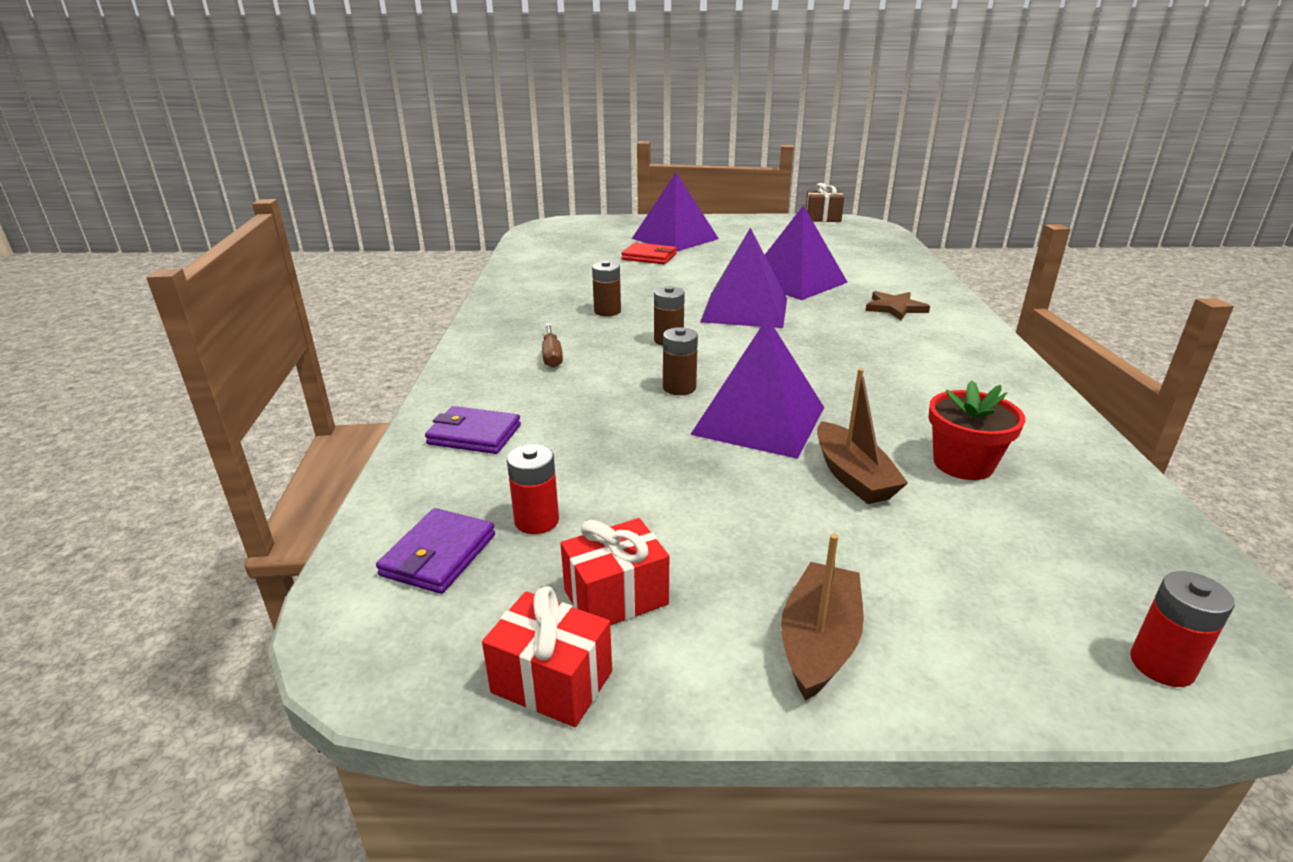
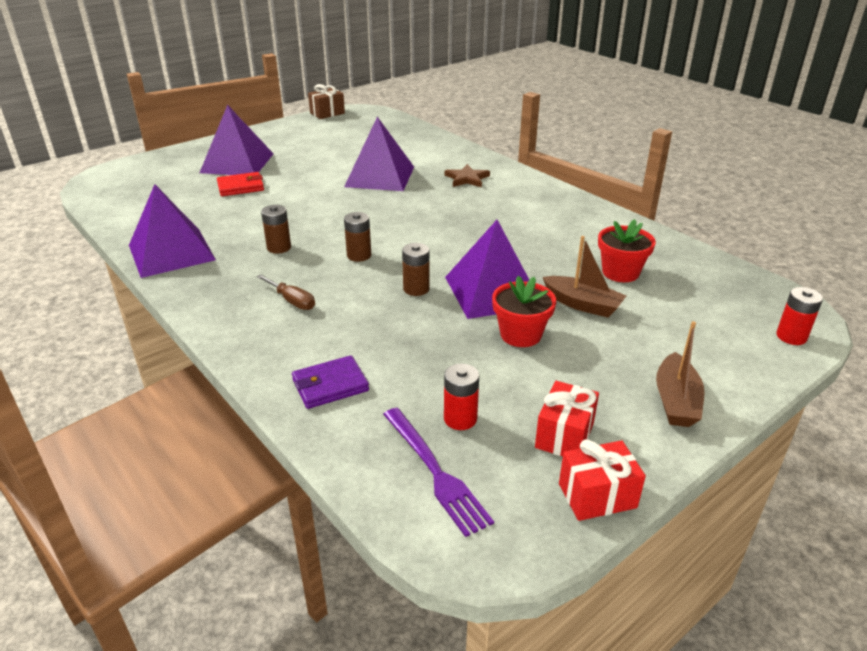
camera: 40 degrees left, 5 degrees up
purple wallet [376,508,495,594] -> purple fork [383,408,494,537]
purple pyramid [700,228,787,328] -> purple pyramid moved to [129,184,216,278]
brown boat [781,534,864,701] -> brown boat turned 150 degrees counterclockwise [656,321,704,427]
none -> red flower pot [492,276,556,347]

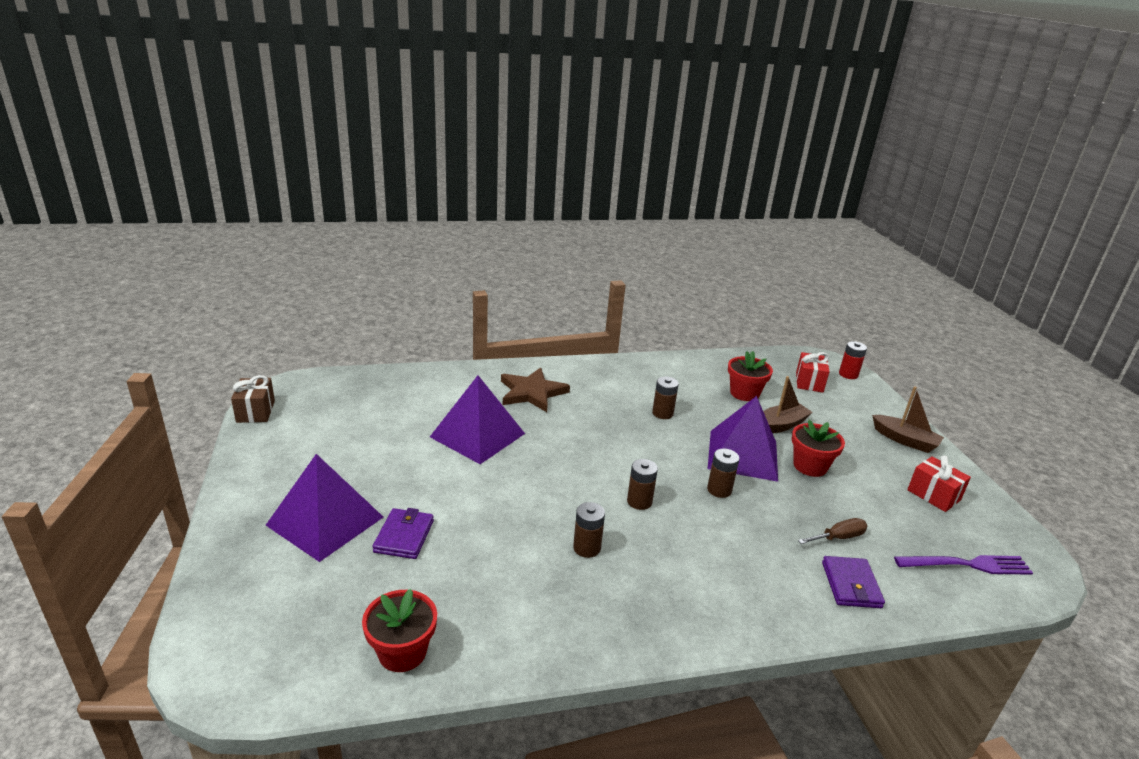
camera: 65 degrees left, 5 degrees down
purple pyramid [129,184,216,278] -> none
red wallet [217,172,264,196] -> purple wallet [372,508,434,559]
brown screwdriver [257,275,315,310] -> brown screwdriver moved to [798,518,867,544]
brown star [444,164,490,187] -> brown star [501,367,570,412], size x1.51
red battery [444,364,479,430] -> none
red gift [559,439,646,521] -> red gift moved to [796,352,829,393]
none -> red flower pot [362,589,437,672]
none -> brown battery [652,377,679,419]

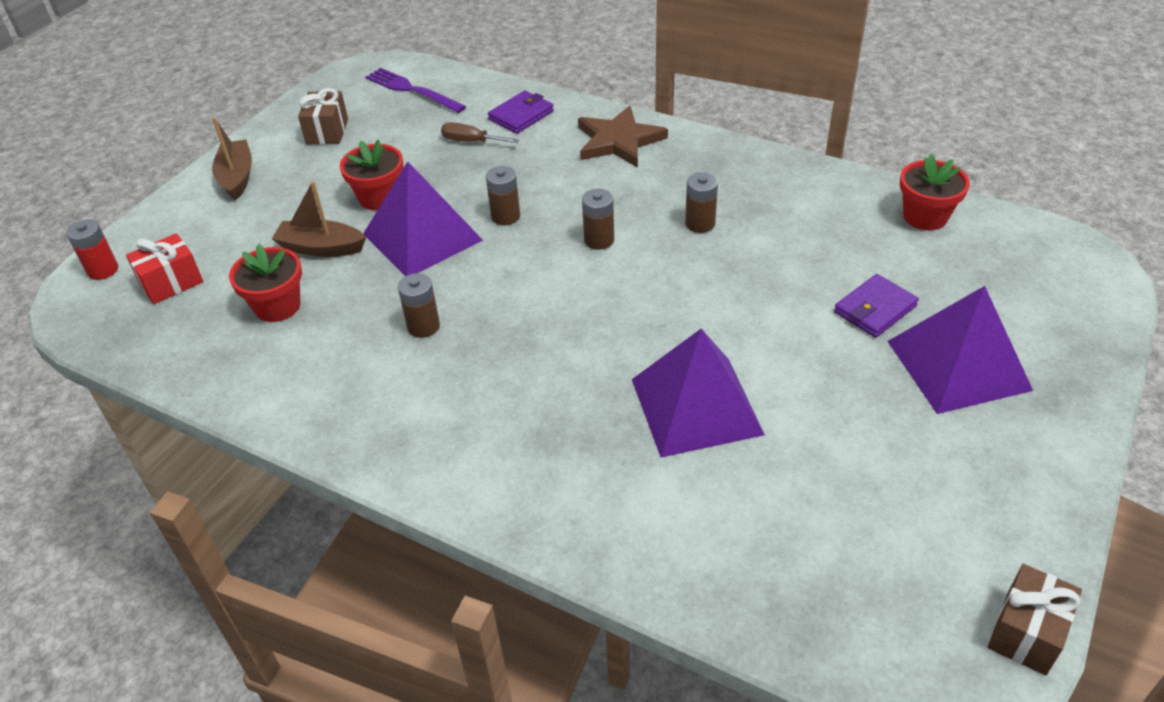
camera: 135 degrees left, 15 degrees up
brown star [501,367,570,412] -> brown star moved to [578,106,668,168]
red gift [907,455,971,512] -> brown gift [298,88,348,144]

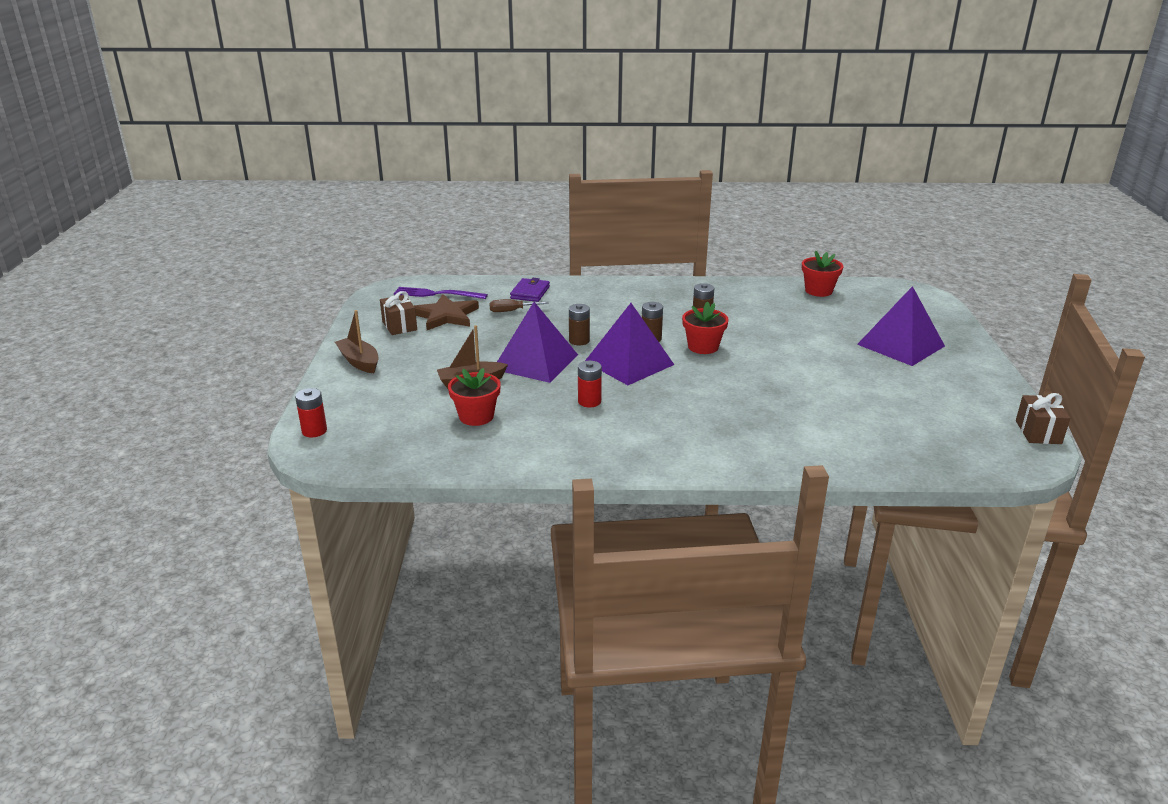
camera: 30 degrees left, 15 degrees down
red gift [126,233,203,304] -> none
red flower pot [340,139,403,210] -> red flower pot moved to [682,301,729,354]
brown battery [398,273,440,338] -> red battery [578,361,602,407]
brown star [578,106,668,168] -> brown star moved to [414,294,479,330]
purple pyramid [632,329,765,457] -> purple pyramid moved to [585,303,674,385]
purple wallet [834,274,919,338] -> none

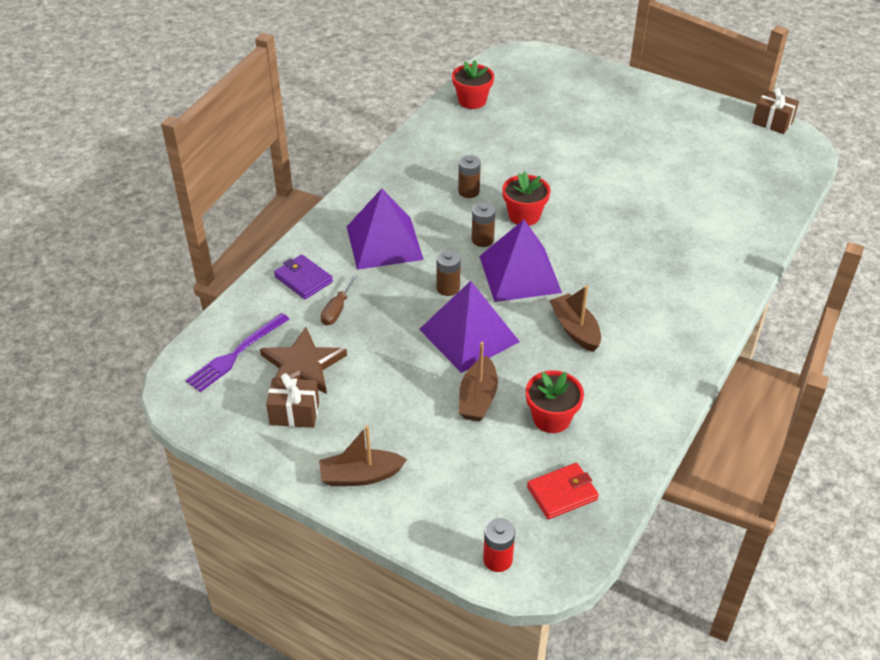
camera: 60 degrees left, 15 degrees up
red battery [578,361,602,407] -> brown boat [549,285,601,352]
purple pyramid [857,286,945,366] -> purple pyramid moved to [347,189,424,270]
none -> red wallet [527,463,599,519]

